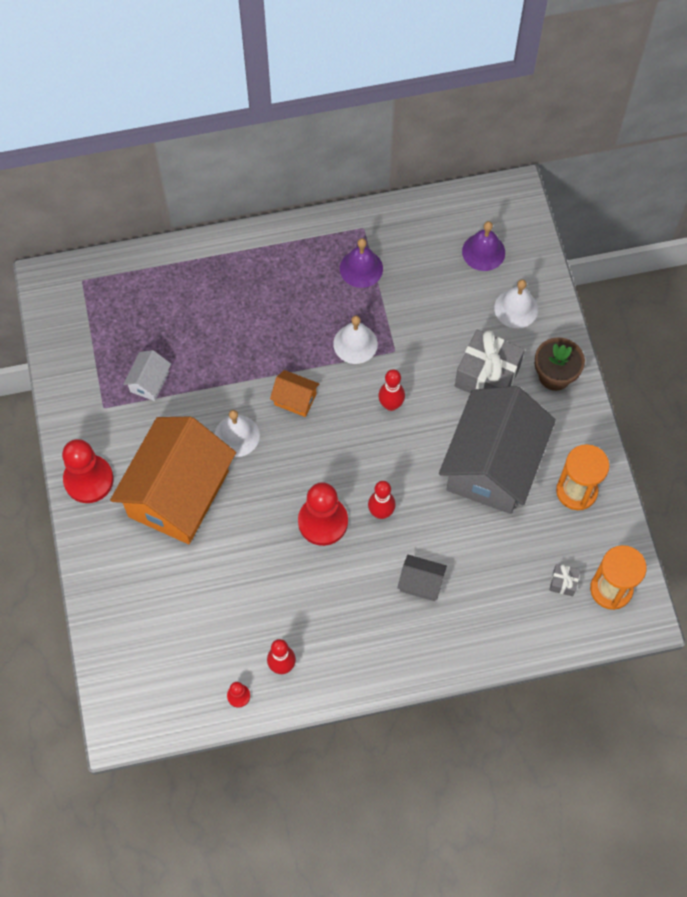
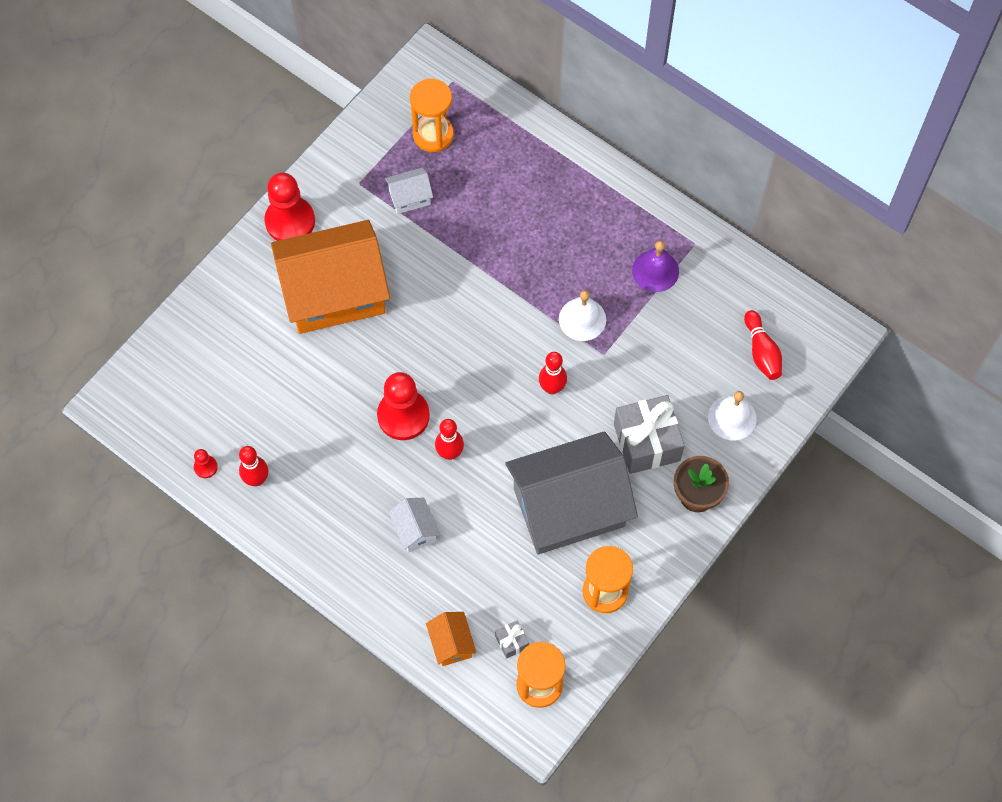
camera: 50 degrees right, 0 degrees up
white bell [215,410,260,457] -> none
orange house [270,370,319,417] -> orange house moved to [426,612,477,666]
grey house [398,555,447,601] -> white house [388,498,440,553]
purple bell [462,221,505,271] -> red bowling pin [744,310,782,380]
none -> orange hourglass [410,79,454,152]

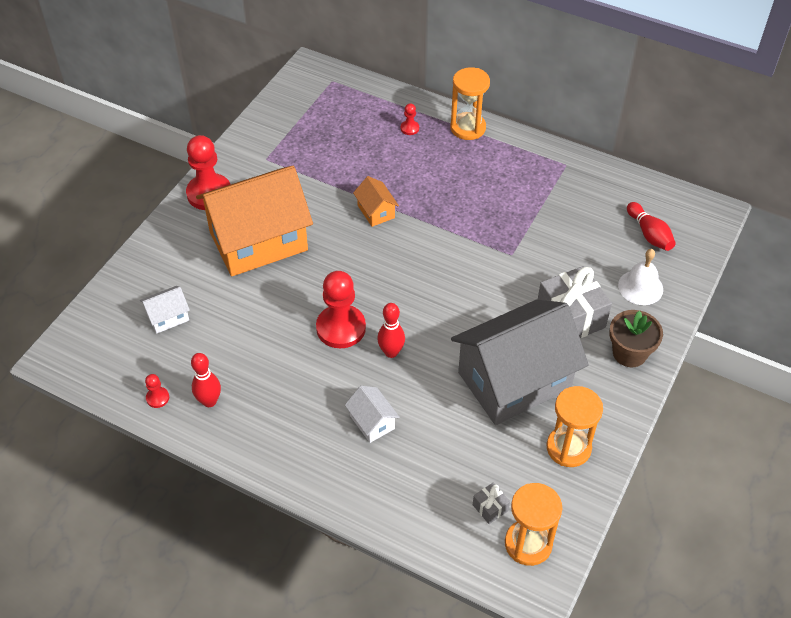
camera: 10 degrees left, 15 degrees down
white house [385,167,433,214] -> white house moved to [140,286,190,334]
orange hourglass [410,79,454,152] -> orange hourglass moved to [450,67,490,140]
orange house [426,612,477,666] -> orange house moved to [353,176,399,227]
red bowling pin [539,352,567,394] -> none
white bell [559,290,606,341] -> none
purple bell [632,241,679,292] -> none
none -> red pawn [401,103,419,135]

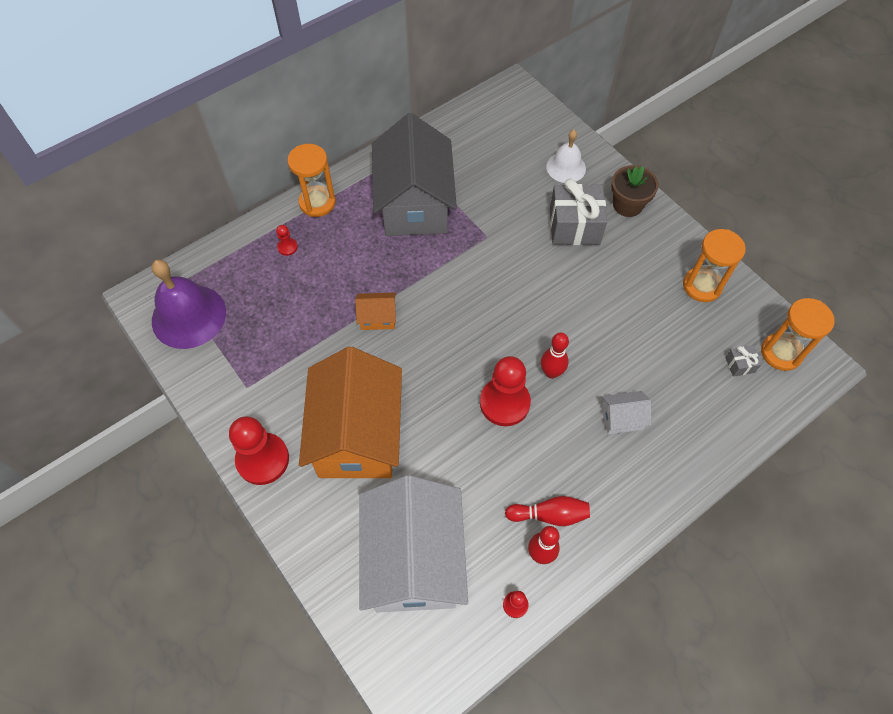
camera: 65 degrees left, 10 degrees up
white house [140,286,190,334] -> white house [359,475,468,613], size x2.45
grey house [451,299,589,425] -> grey house moved to [372,113,457,236]
red bowling pin [627,202,676,251] -> red bowling pin moved to [505,496,590,526]
none -> purple bell [151,260,226,349]

